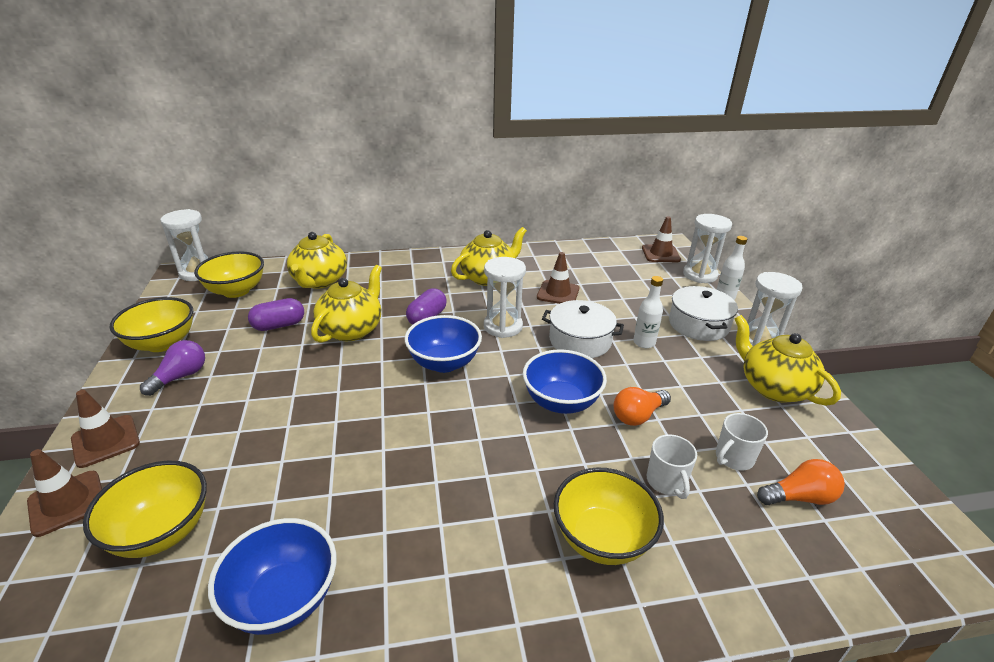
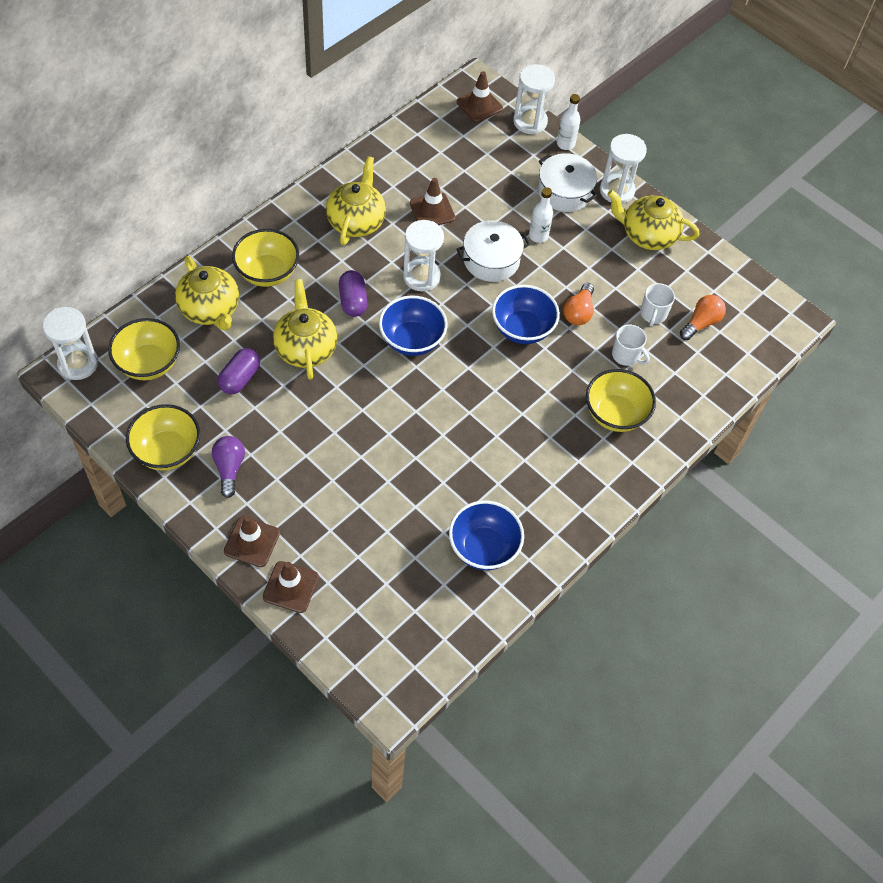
camera: 40 degrees left, 25 degrees up
yellow bowl [83,461,207,558] -> yellow bowl moved to [232,229,299,287]

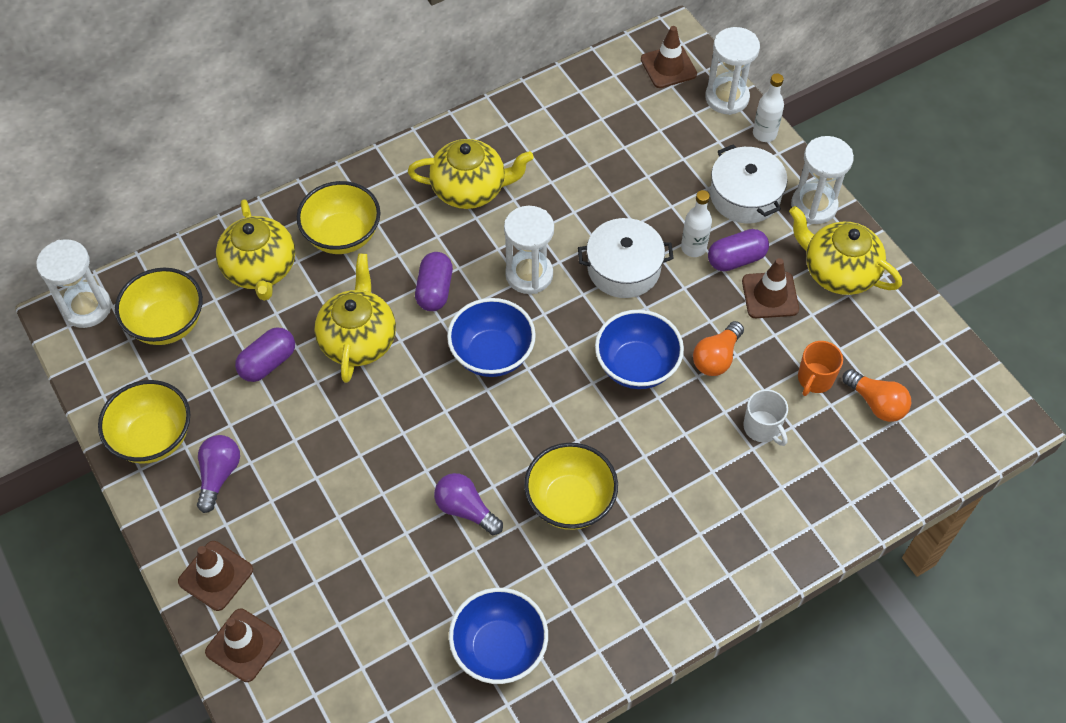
camera: 20 degrees right, 0 degrees up
yellow teapot [326,156,386,245] -> yellow teapot turned 60 degrees clockwise [408,139,534,209]
brown traffic cone [410,178,455,225] -> brown traffic cone moved to [742,258,799,318]
yellow bowl [586,369,656,432] -> yellow bowl moved to [524,443,618,530]
white mug [640,283,675,326] -> orange mug [798,341,843,396]
orange light bulb [680,295,726,340] -> orange light bulb turned 75 degrees clockwise [843,369,911,422]
none -> purple light bulb [434,473,503,535]
none -> purple capsule [708,229,769,272]

